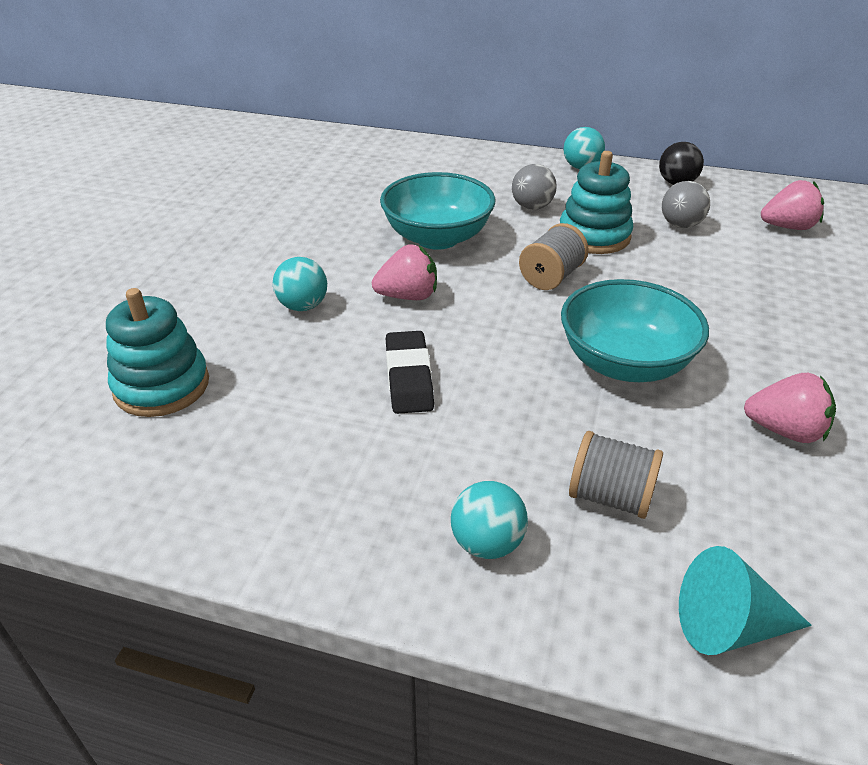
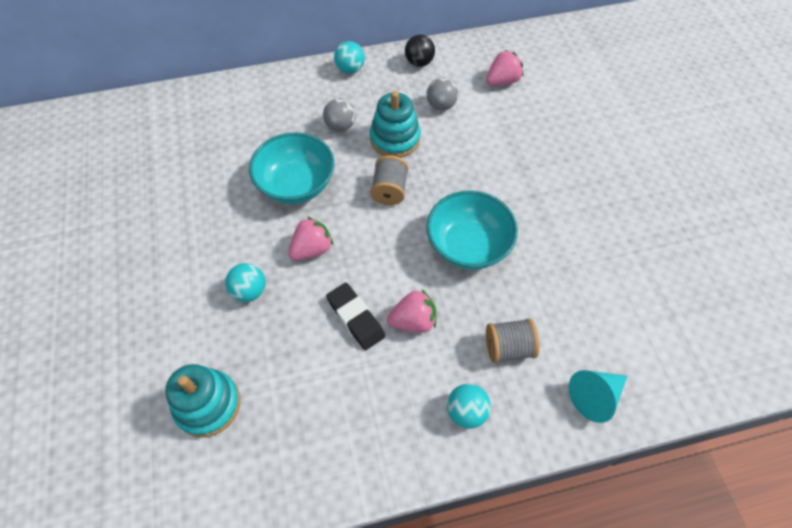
camera: 30 degrees left, 20 degrees up
pink strawberry [744,373,836,443] -> pink strawberry moved to [387,290,436,333]

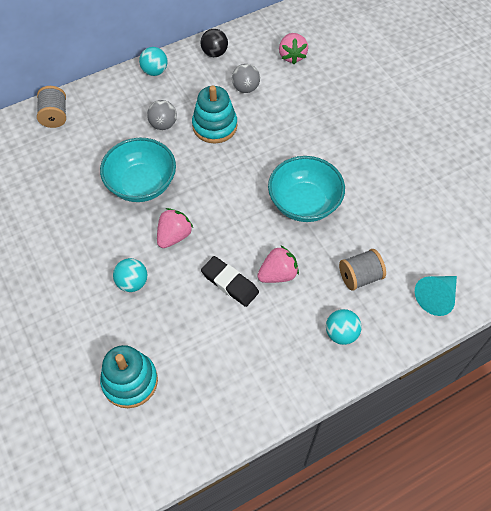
camera: 15 degrees left, 0 degrees up
grey spool [370,155,408,205] -> grey spool moved to [37,86,66,128]
pink strawberry [486,50,523,86] -> pink strawberry turned 135 degrees clockwise [279,33,308,64]

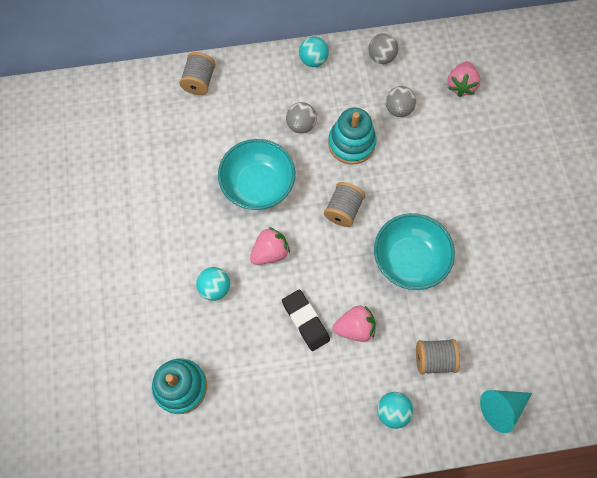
camera: 20 degrees right, 10 degrees up
black ball [201,29,228,57] -> grey ball [368,33,398,64]
none -> grey spool [324,182,365,227]

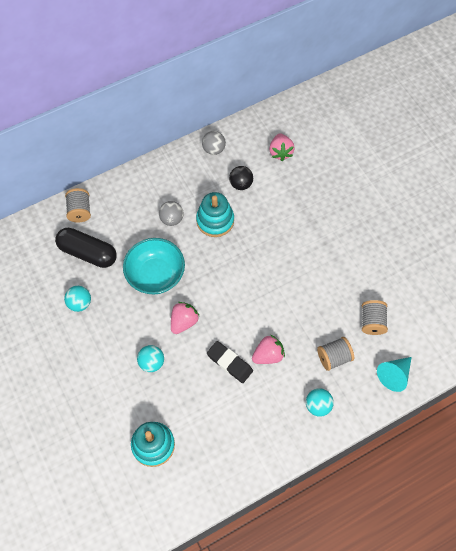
camera: 20 degrees left, 5 degrees down
turquoise ball [299,36,329,67] -> turquoise ball moved to [64,286,91,312]
grey spool [324,182,365,227] -> grey spool moved to [362,300,388,335]
turquoise bowl [374,213,455,290] -> none
grey ball [386,86,416,117] -> black ball [229,166,253,190]
none -> black capsule [55,228,117,268]

